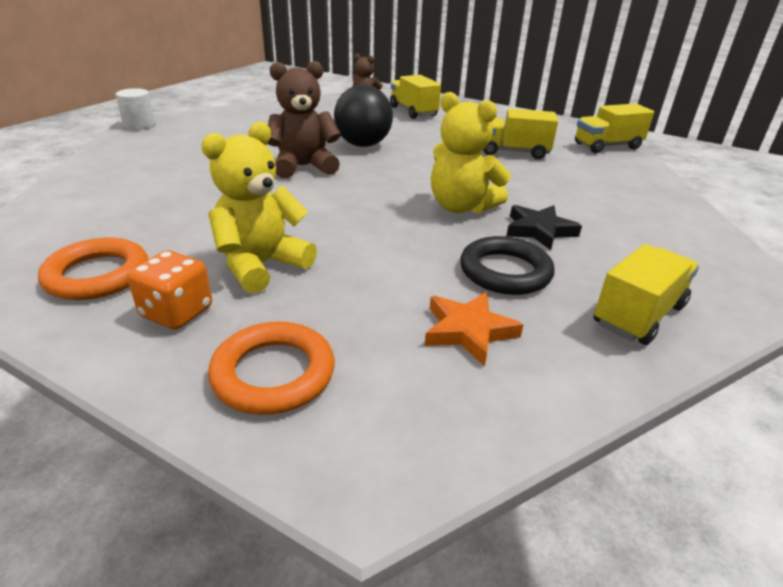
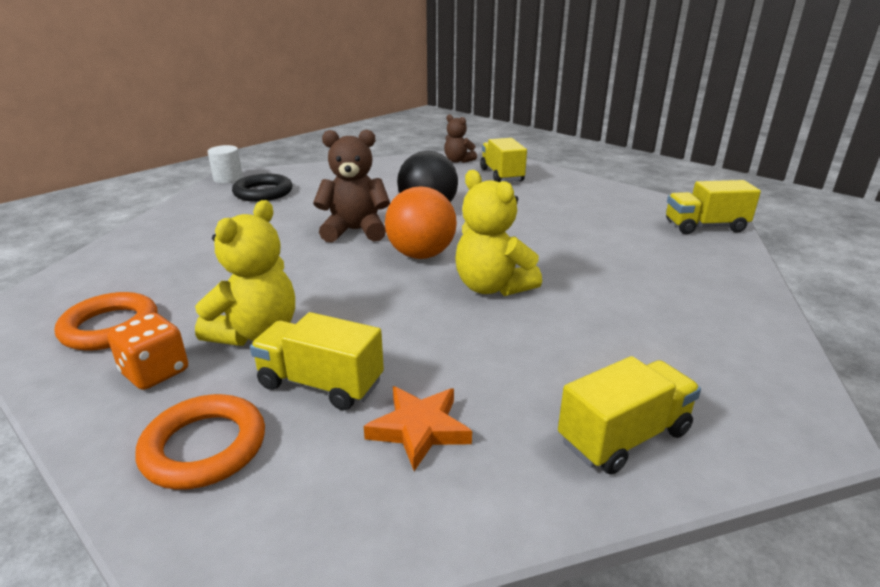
camera: 15 degrees right, 5 degrees down
yellow teddy bear [201,122,317,294] -> yellow teddy bear turned 150 degrees clockwise [195,200,295,346]
black ring [460,236,555,295] -> black ring moved to [232,174,293,202]
yellow truck [483,108,558,159] -> yellow truck moved to [250,312,384,410]
black star [507,205,582,250] -> none
none -> orange ball [385,186,457,259]

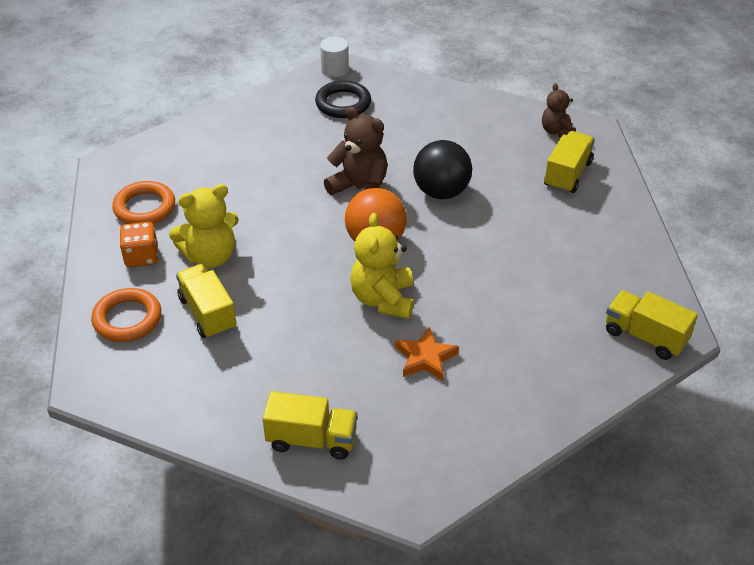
camera: 40 degrees right, 15 degrees up
orange star [364,386,472,471] -> orange star moved to [395,326,459,381]

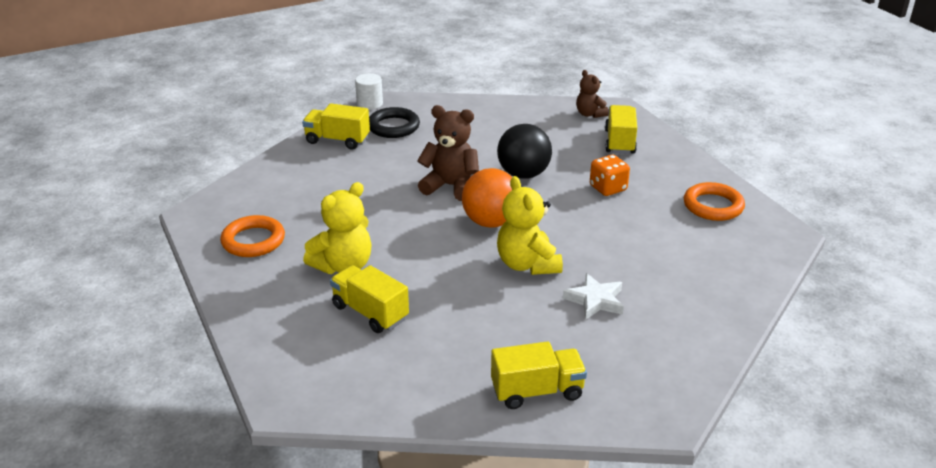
camera: 20 degrees left, 10 degrees down
orange ring [91,288,161,342] -> orange ring moved to [684,182,745,221]
orange dice [120,222,159,267] -> orange dice moved to [590,155,630,196]
orange star [395,326,459,381] -> white star [563,273,624,320]
yellow truck [606,290,698,360] -> yellow truck moved to [302,103,370,150]

